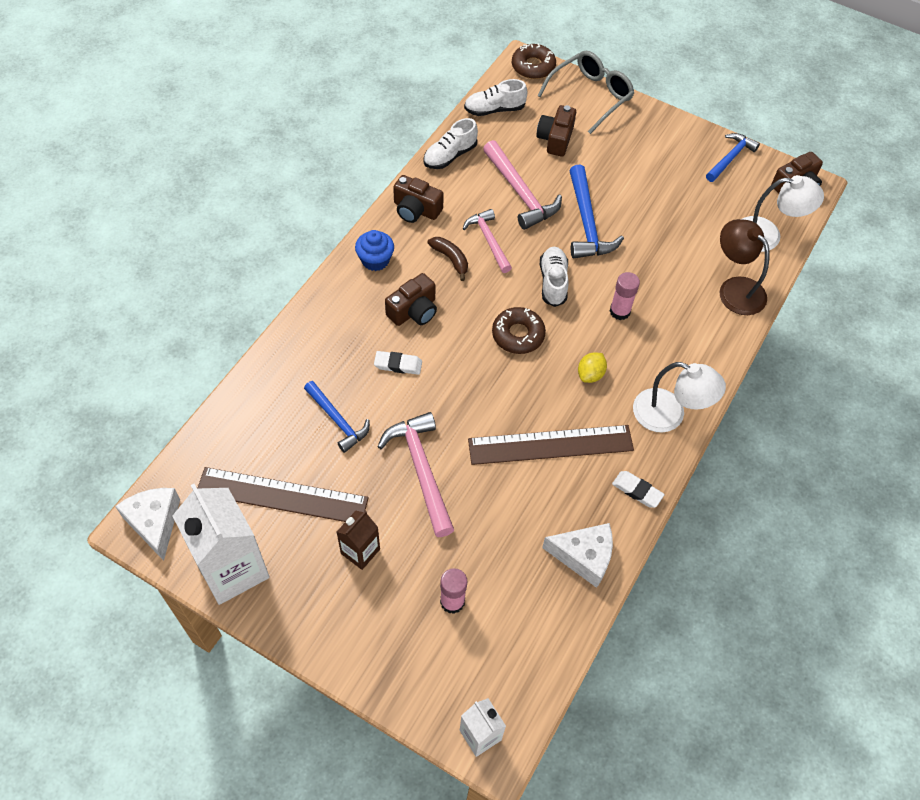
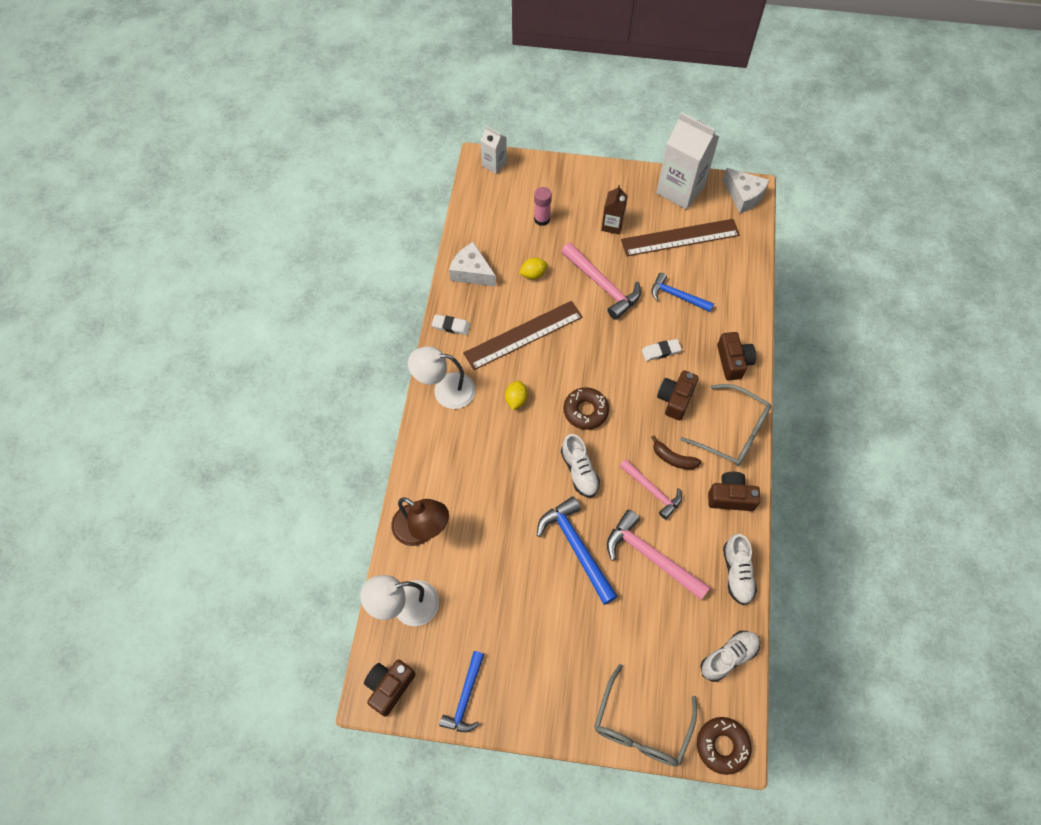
camera: 160 degrees right, 5 degrees up
blue cupcake [355,230,394,271] -> grey glasses [680,384,771,466]
white shoe [423,118,478,169] -> white shoe turned 150 degrees clockwise [723,534,757,605]
brown camera [536,105,576,157] -> brown camera moved to [717,332,756,381]
white cheese [542,523,613,588] -> white cheese turned 45 degrees clockwise [449,242,496,286]
pink glue stick [610,272,640,320] -> none
none -> yellow lemon [519,258,548,279]

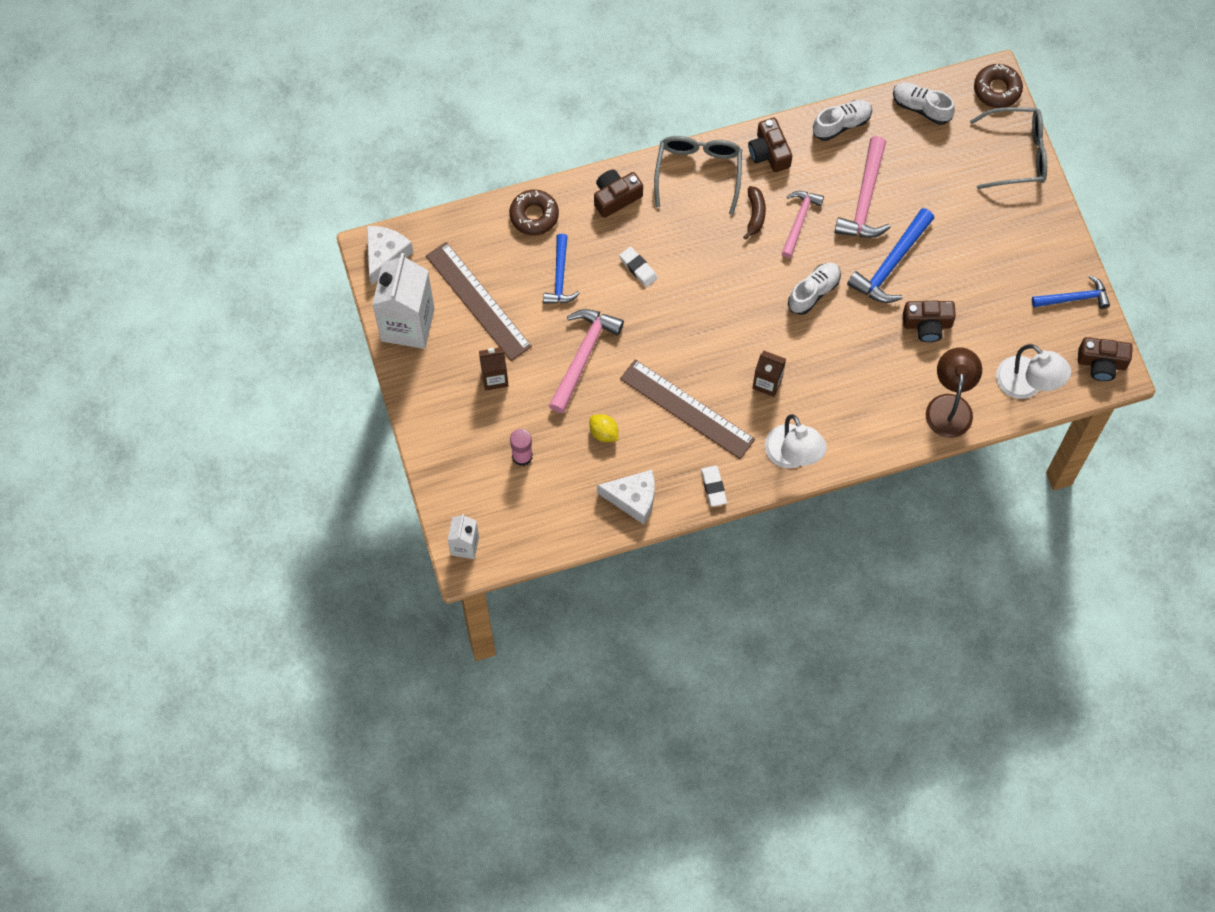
camera: 115 degrees left, 5 degrees up
white cheese [449,242,496,286] -> white cheese turned 90 degrees counterclockwise [597,470,655,525]
yellow lemon [505,381,528,410] -> brown carton [752,350,786,397]
brown donut [564,387,609,430] -> brown donut moved to [509,189,559,236]
brown camera [657,370,699,420] -> brown camera moved to [903,301,956,342]

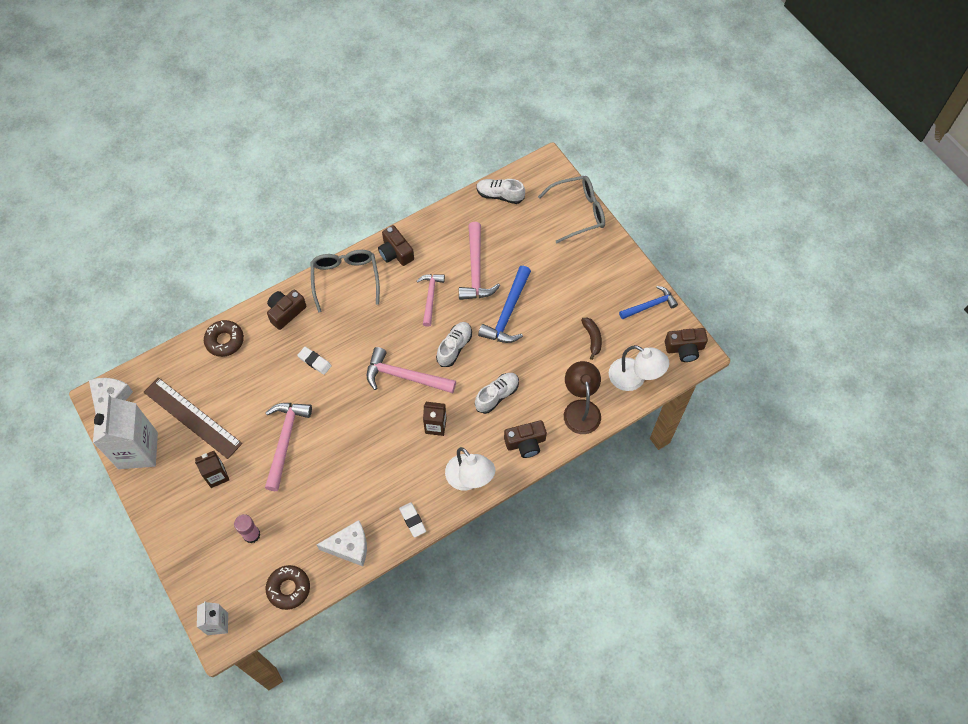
camera: 15 degrees left, 5 degrees down
blue hammer [543,234,580,304] -> none
yellow lemon [590,414,618,442] -> none
brown ruler [620,359,755,459] -> none
brown banana [743,186,766,240] -> brown banana moved to [581,317,602,360]
white shoe [813,100,872,141] -> white shoe moved to [475,373,519,414]
brown camera [903,301,956,342] -> brown camera moved to [504,420,547,458]
brown donut [974,64,1023,108] -> brown donut moved to [266,565,310,610]
none -> pink hammer [367,347,456,393]

